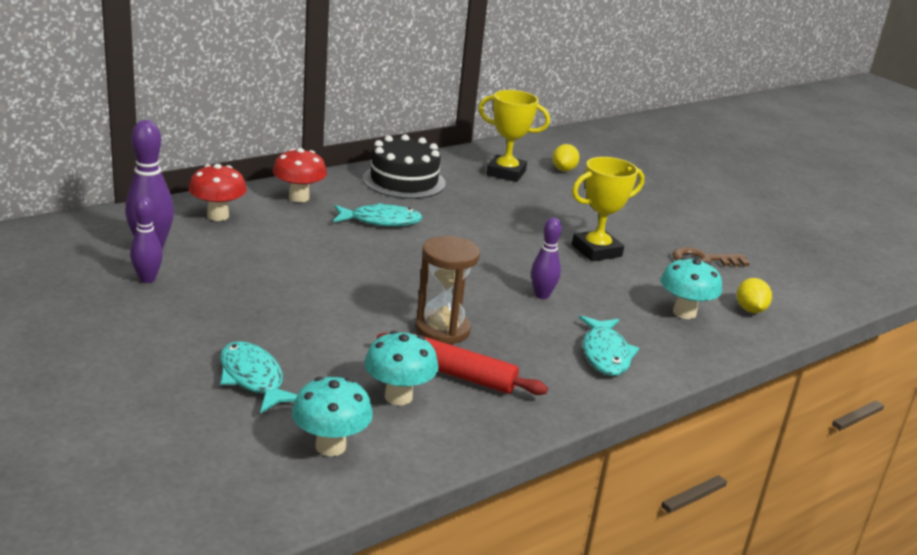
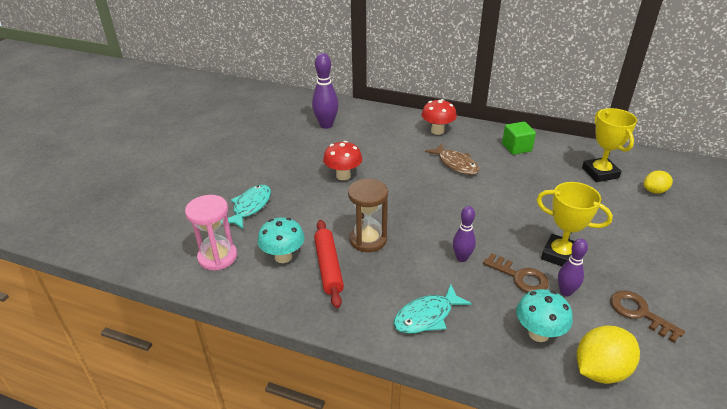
camera: 60 degrees right, 10 degrees up
purple bowling pin [130,196,163,283] -> purple bowling pin moved to [558,238,588,296]
red mushroom [189,164,247,221] -> red mushroom moved to [323,141,362,180]
turquoise mushroom [292,377,373,456] -> pink hourglass [185,195,237,271]
turquoise fish [334,203,423,226] -> brown fish [425,143,479,175]
black cake [363,134,446,199] -> green cube [502,122,536,155]
yellow lemon [737,278,772,313] -> yellow lemon [577,326,640,384], size x1.65
none -> brown key [483,253,549,293]

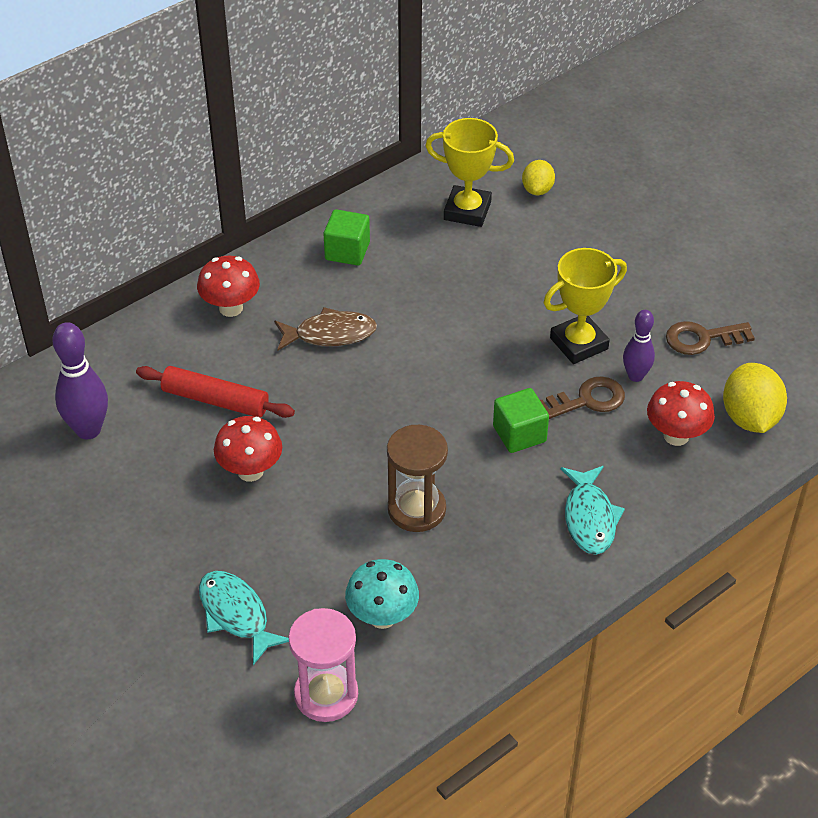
camera: 60 degrees left, 10 degrees up
red rolling pin [314,220,344,308] -> red rolling pin moved to [136,366,295,418]
purple bowling pin [453,206,476,262] -> green cube [493,388,549,453]
turquoise mushroom [516,289,573,342] -> red mushroom [647,381,715,446]

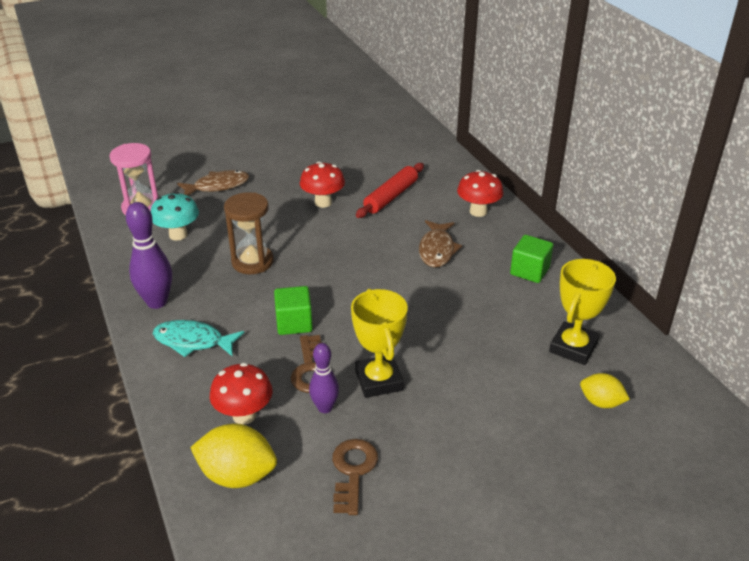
camera: 105 degrees right, 10 degrees down
purple bowling pin [52,322,108,439] -> purple bowling pin moved to [126,202,172,309]
turquoise fish [199,571,289,665] -> brown fish [177,170,249,196]

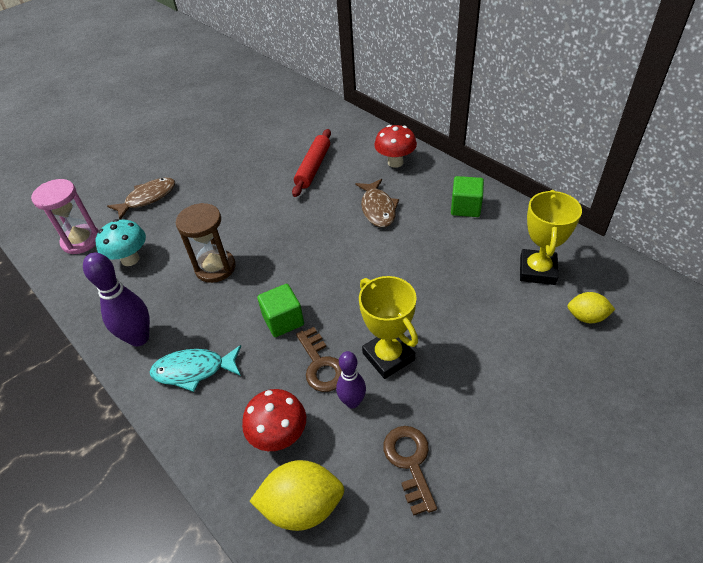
camera: 15 degrees left, 10 degrees up
red mushroom [300,162,345,208] -> none

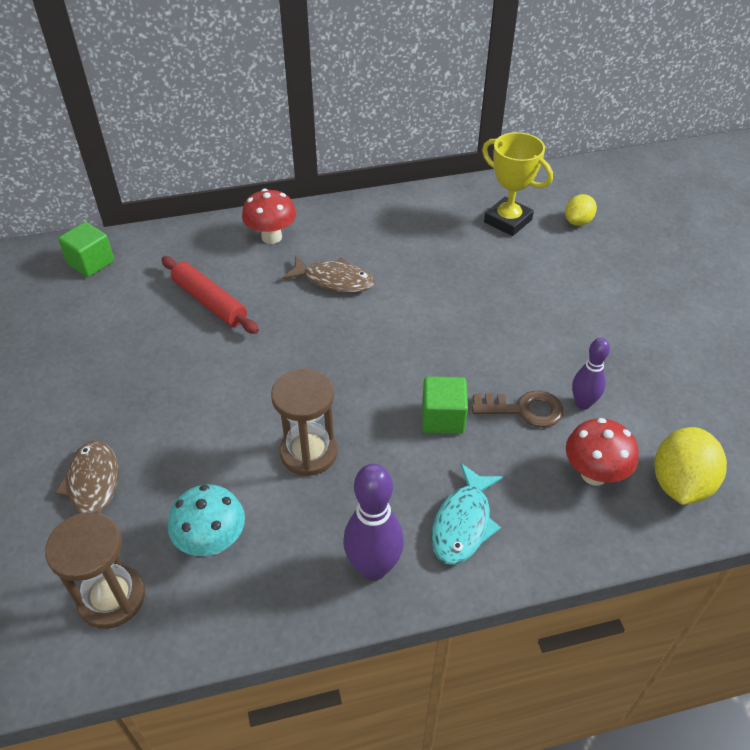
camera: 65 degrees left, 0 degrees up
pink hourglass [31,179,99,254] -> brown hourglass [45,512,145,629]
yellow trophy [359,276,418,379] -> none
brown key [383,426,437,516] -> none
green cube [451,176,484,217] -> green cube moved to [58,222,114,277]

